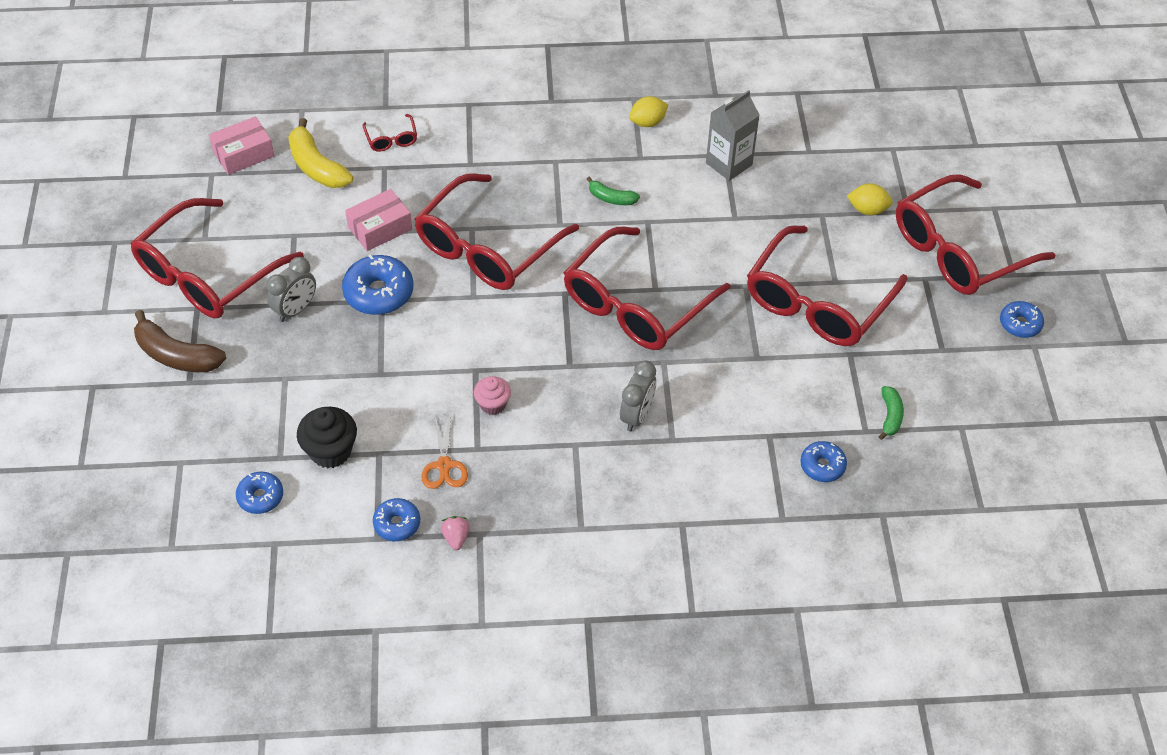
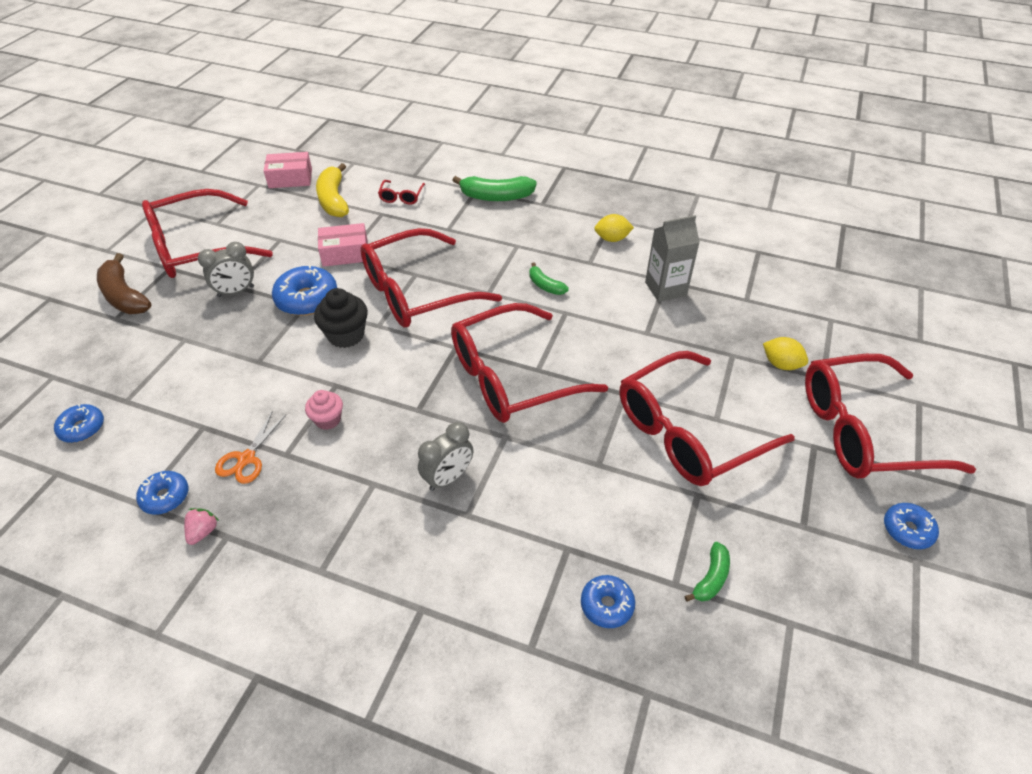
camera: 25 degrees right, 5 degrees down
black cupcake [297,407,357,468] -> black cupcake moved to [314,288,368,348]
none -> green banana [452,176,537,201]

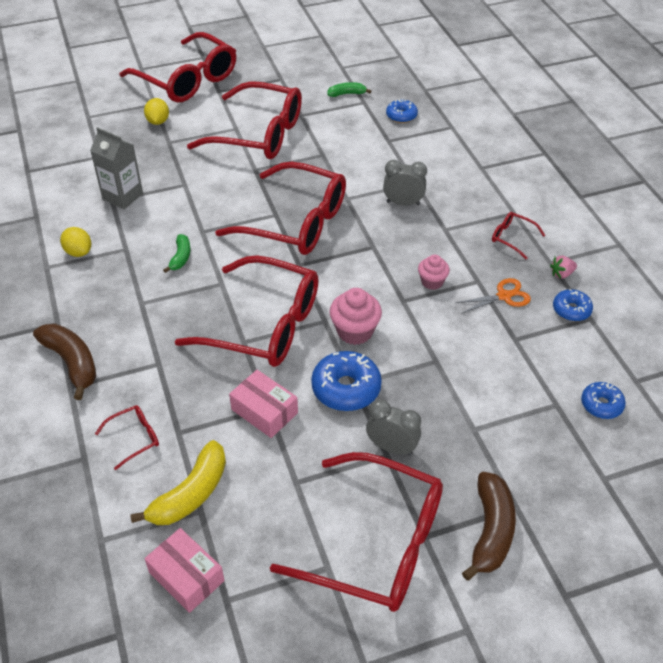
camera: 130 degrees left, 0 degrees up
black cupcake [314,288,368,348] -> pink cupcake [330,288,382,345]
green banana [452,176,537,201] -> brown banana [33,324,96,400]
blue donut [884,503,939,549] -> none
none -> red glasses [492,212,545,260]

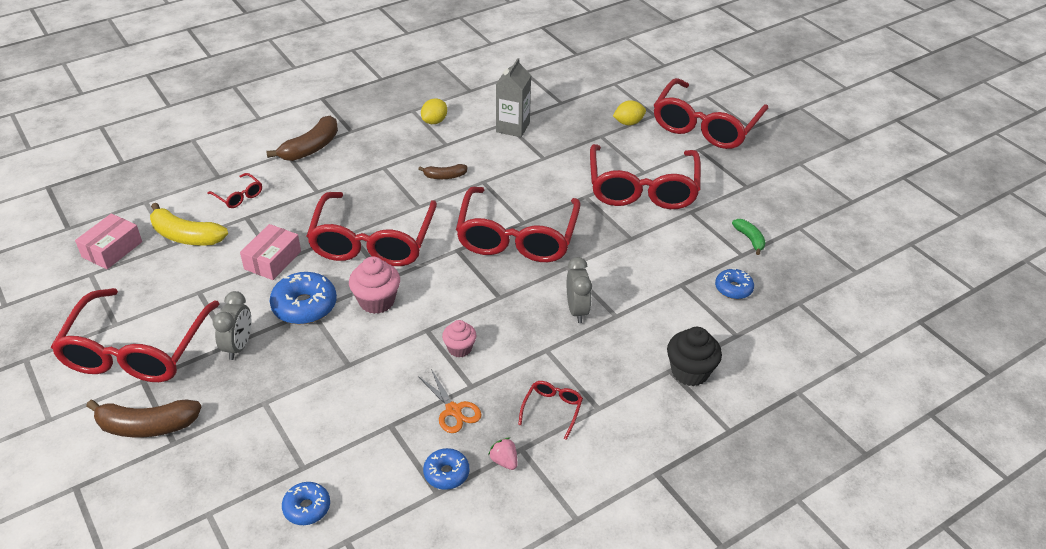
camera: 75 degrees right, 5 degrees down
green banana [163,234,190,273] -> brown banana [418,164,468,179]
none -> black cupcake [667,327,722,386]

